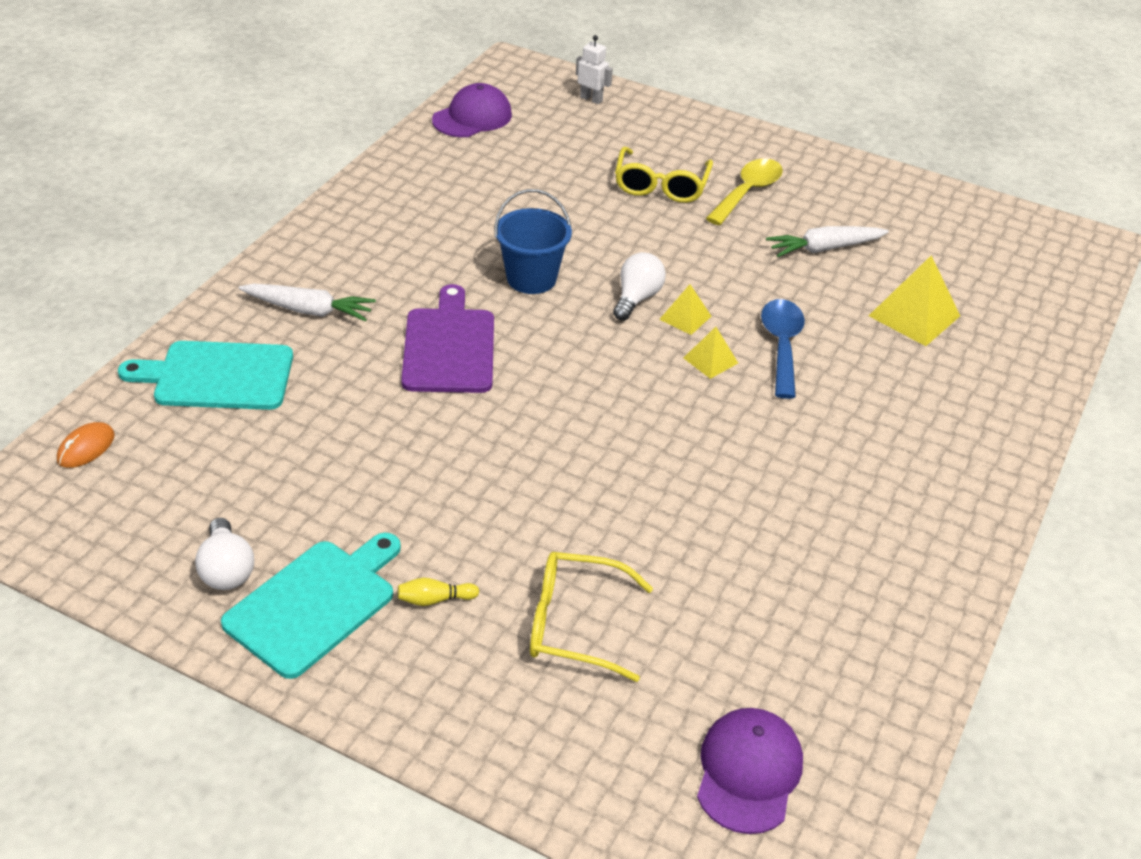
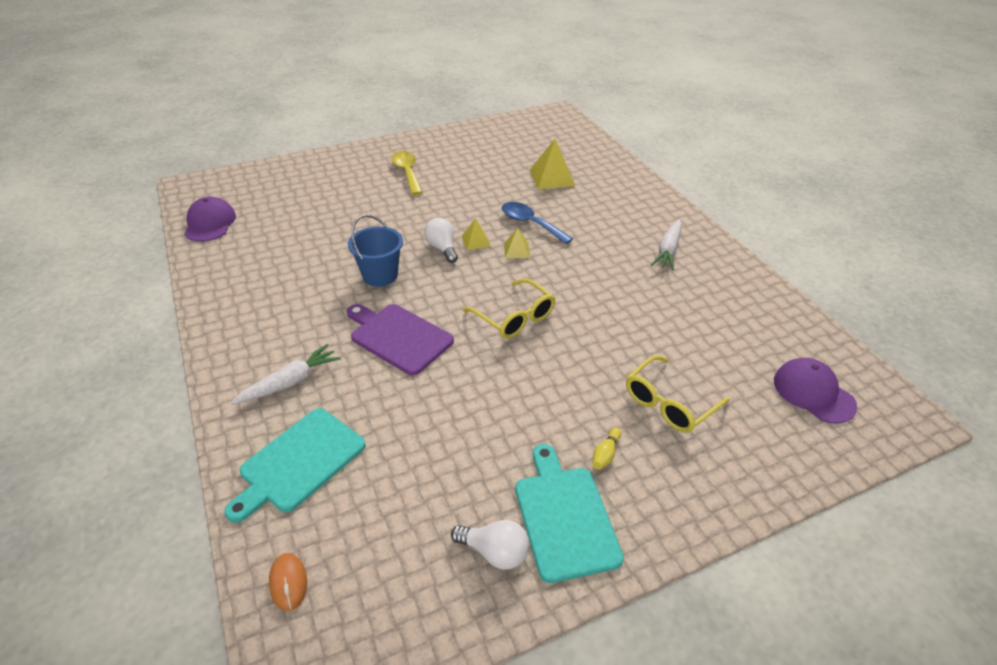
camera: 50 degrees left, 0 degrees up
white robot [576,35,613,104] -> none
yellow glasses [615,147,713,203] -> yellow glasses moved to [463,279,556,339]
white carrot [766,226,889,257] -> white carrot moved to [651,219,682,270]

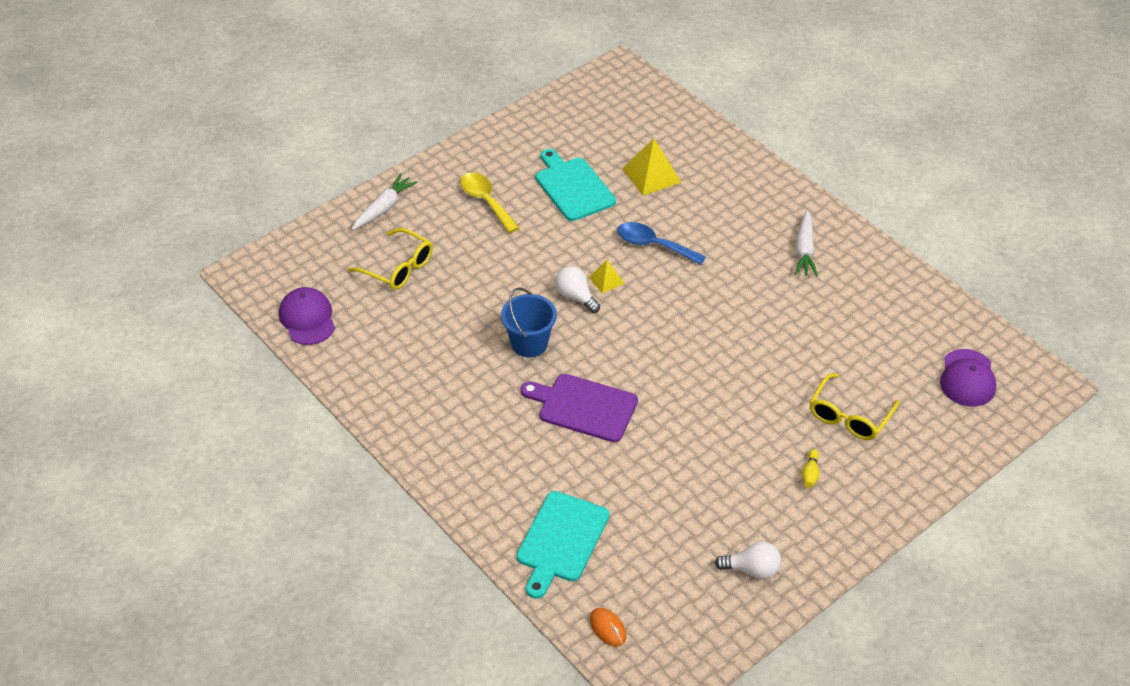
camera: 15 degrees left, 5 degrees up
white carrot [231,344,341,404] -> white carrot moved to [352,173,418,230]
yellow glasses [463,279,556,339] -> yellow glasses moved to [348,228,433,290]
yellow pyramid [504,228,530,258] -> none
turquoise cutting board [515,444,624,583] -> turquoise cutting board moved to [536,149,616,221]
purple cap [774,358,857,424] -> purple cap turned 120 degrees counterclockwise [940,349,996,407]

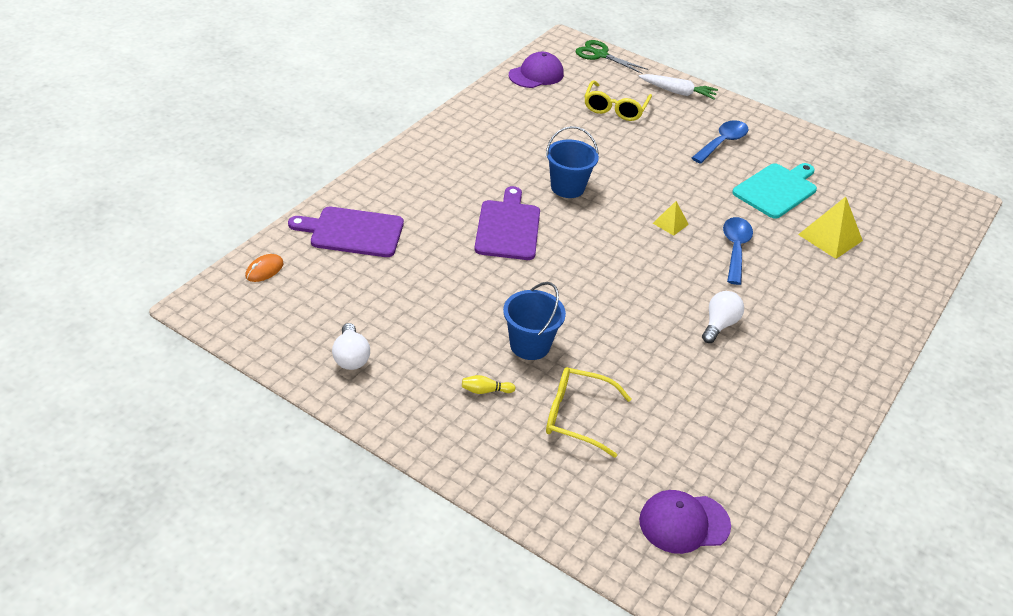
camera: 70 degrees right, 5 degrees down
yellow spoon [460,172,519,233] -> blue spoon [692,120,749,164]
turquoise cutting board [517,491,609,599] -> purple cutting board [288,207,404,257]
white light bulb [555,266,600,313] -> white light bulb moved to [702,291,744,343]
white carrot [795,210,818,276] -> none
none -> blue bucket [503,282,566,360]
none -> green scissors [575,40,648,74]

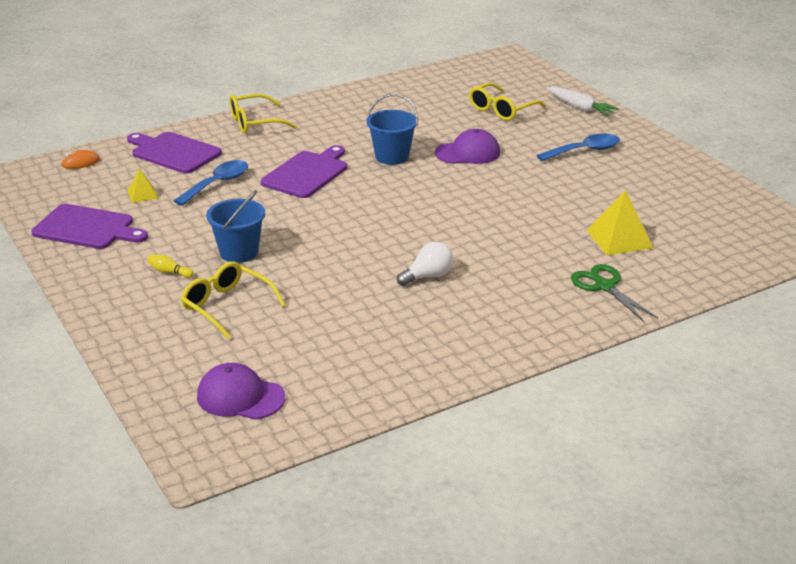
camera: 30 degrees right, 10 degrees down
white light bulb [332,323,370,370] -> purple cutting board [31,204,148,249]
purple cap [509,52,564,88] -> purple cap moved to [435,129,500,164]
green scissors [575,40,648,74] -> green scissors moved to [571,264,658,322]
yellow pyramid [653,201,689,236] -> yellow pyramid moved to [127,168,158,203]
blue spoon [723,217,753,285] -> blue spoon moved to [174,160,248,206]
turquoise cutting board [732,163,817,219] -> none
none -> yellow glasses [229,94,297,134]

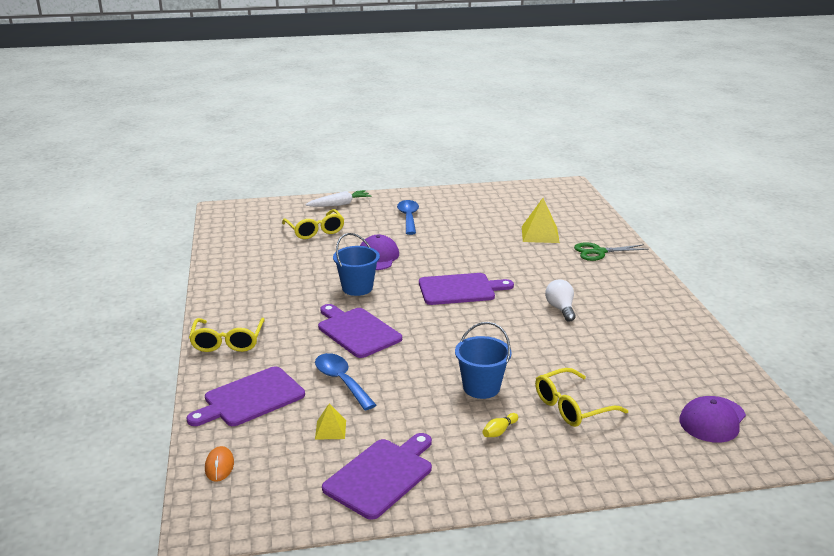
camera: 70 degrees left, 5 degrees down
none -> purple cutting board [419,273,514,305]

